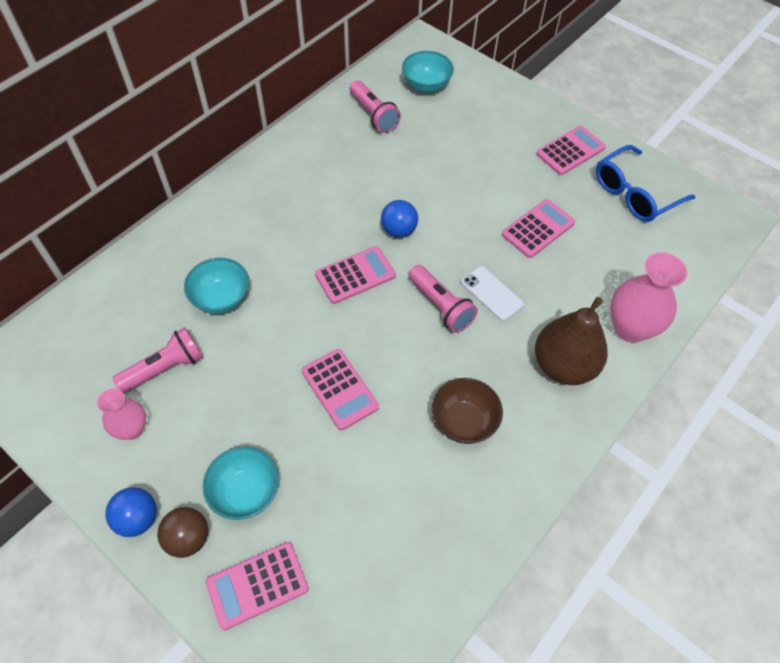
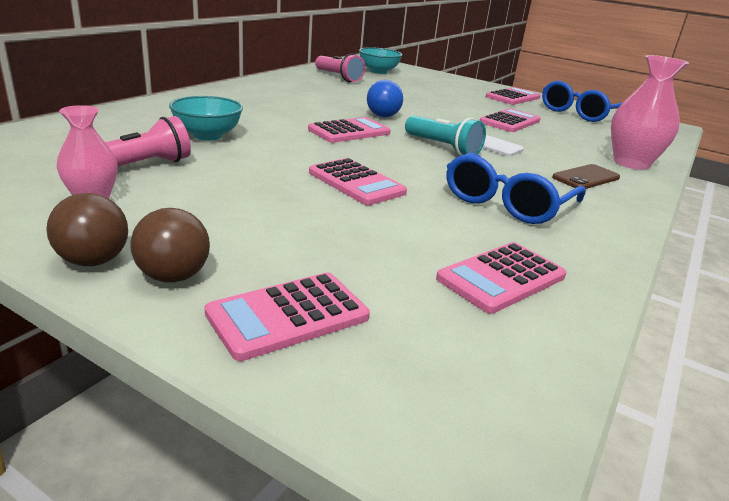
camera: 10 degrees left, 30 degrees down
blue ball [105,487,157,537] -> brown ball [46,193,128,266]
turquoise bowl [202,446,279,520] -> none
pink flashlight [409,265,478,333] -> turquoise flashlight [405,116,486,156]
brown bowl [432,378,503,444] -> blue glasses [446,153,586,224]
brown pear [535,297,608,385] -> brown phone [552,164,620,189]
none -> pink calculator [436,242,566,314]

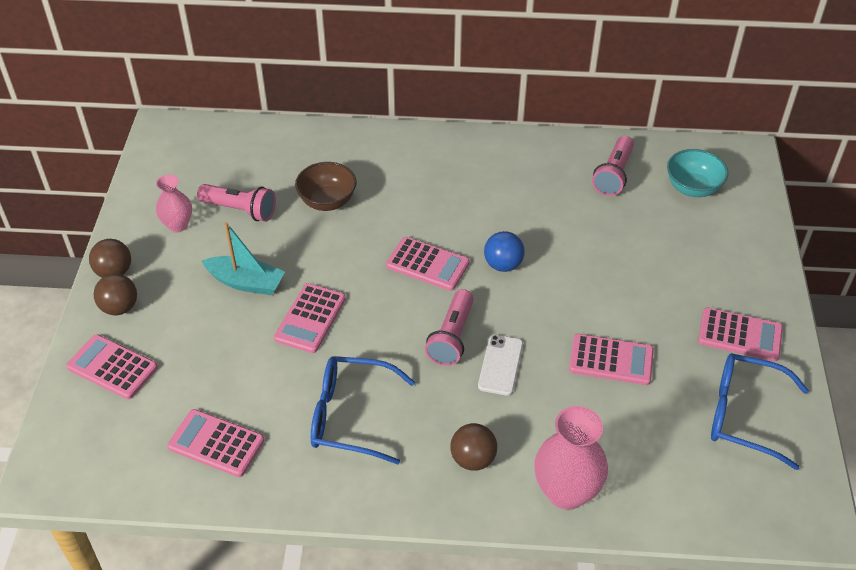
camera: 65 degrees right, 20 degrees up
turquoise bowl [169,96,243,140] -> brown bowl [295,162,357,211]
turquoise flashlight [405,116,486,156] -> pink flashlight [425,289,474,366]
brown phone [552,164,620,189] -> brown ball [450,423,497,471]
none -> turquoise boat [202,222,285,295]

